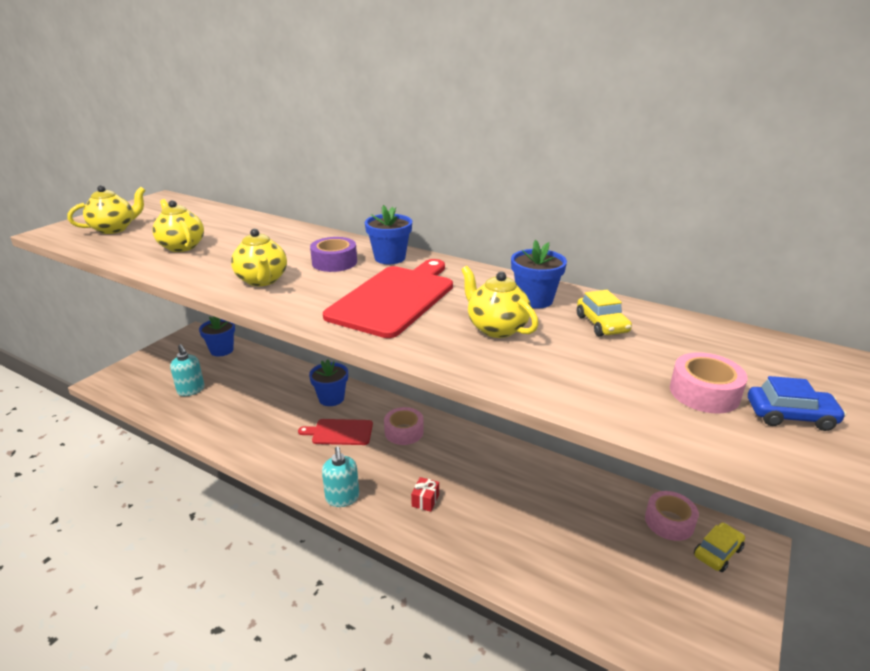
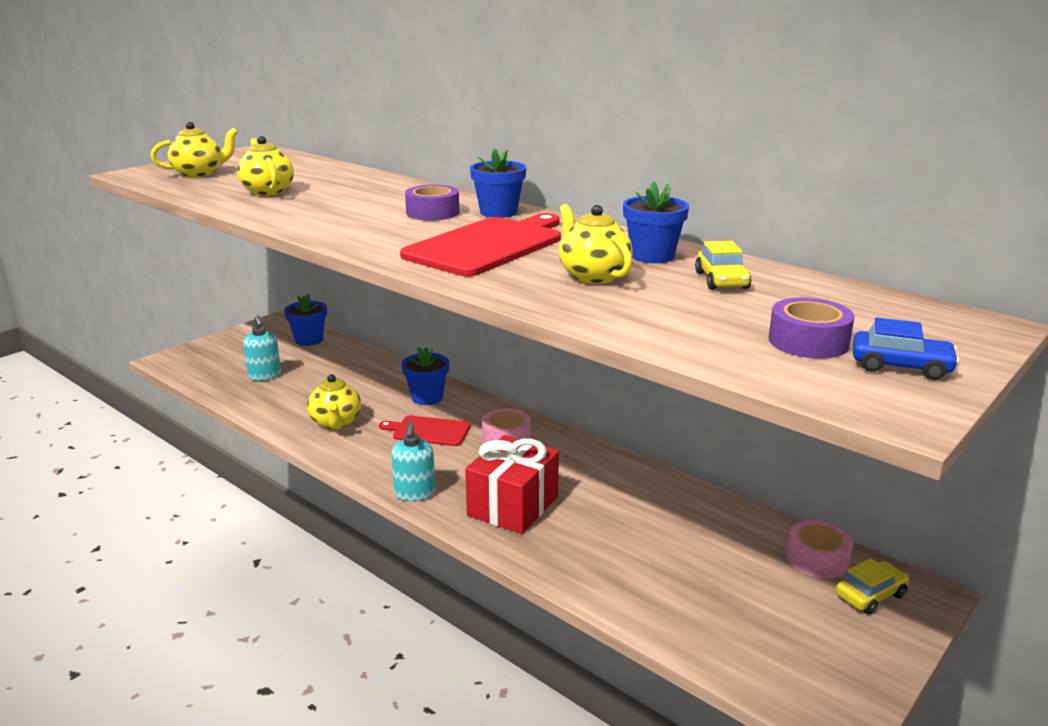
camera: 10 degrees right, 5 degrees down
yellow teapot [231,229,287,286] -> yellow teapot moved to [307,374,361,430]
red gift [411,477,439,512] -> red gift [465,435,559,534], size x2.48
pink tape [670,352,748,414] -> purple tape [769,298,855,358]

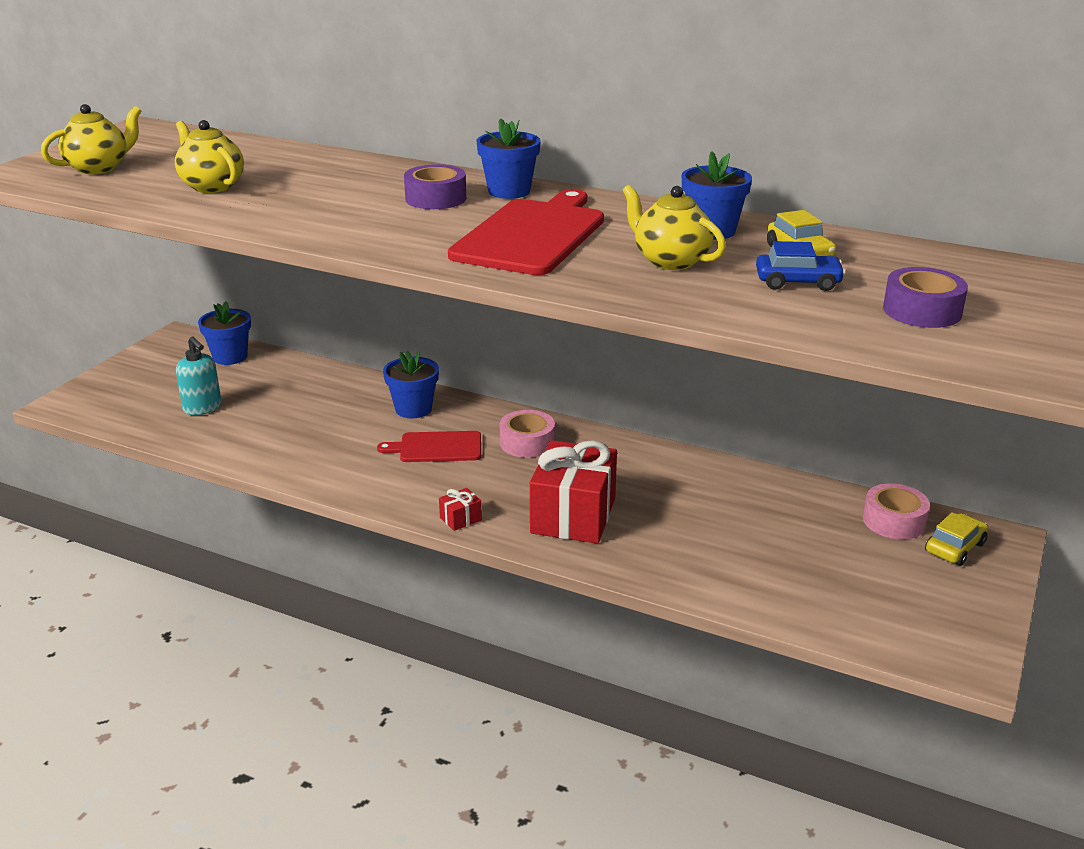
camera: 15 degrees left, 5 degrees up
yellow teapot [307,374,361,430] -> none
turquoise soap dispenser [391,422,435,501] -> red gift [439,488,482,531]
blue car [853,317,960,380] -> blue car moved to [756,241,846,291]

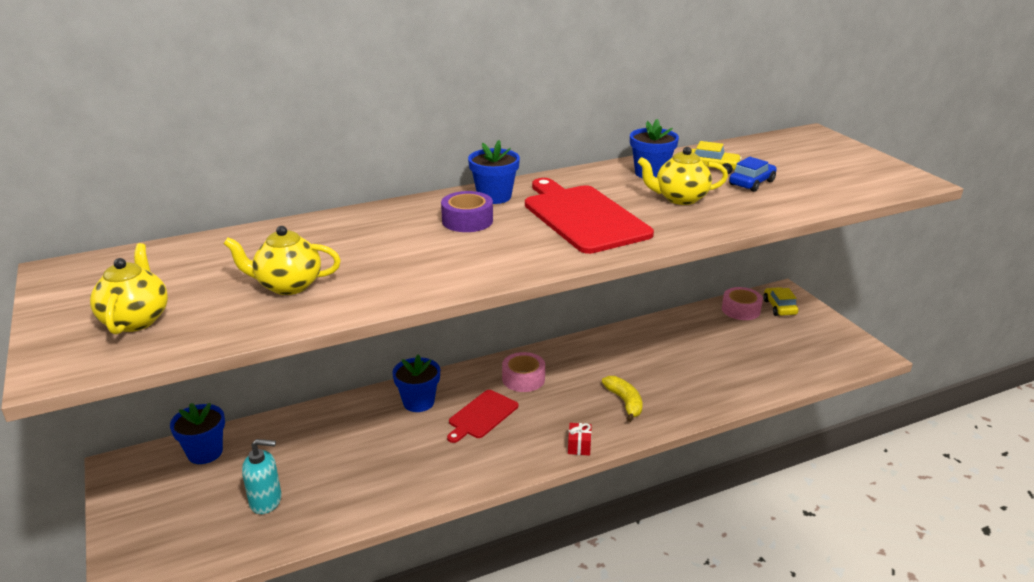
camera: 50 degrees left, 0 degrees up
red gift [530,440,617,544] -> yellow banana [602,376,642,422]
purple tape [883,267,968,328] -> none

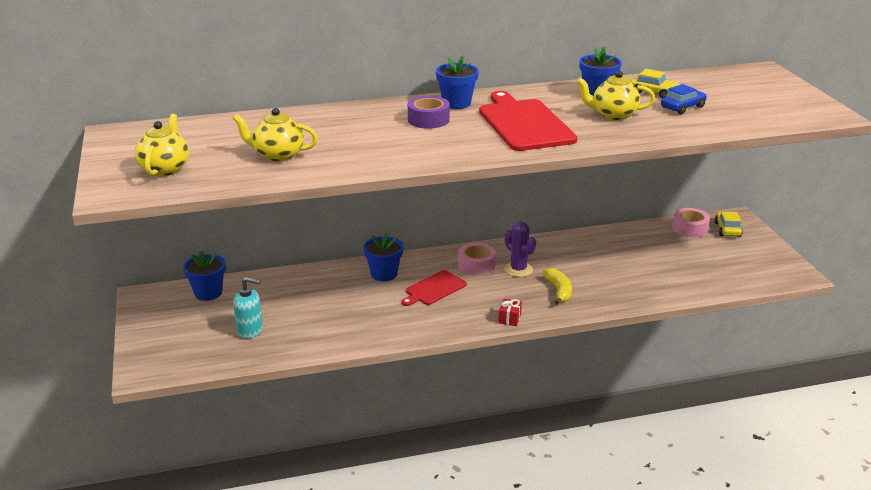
camera: 10 degrees right, 0 degrees up
none -> purple cactus [504,221,536,277]

